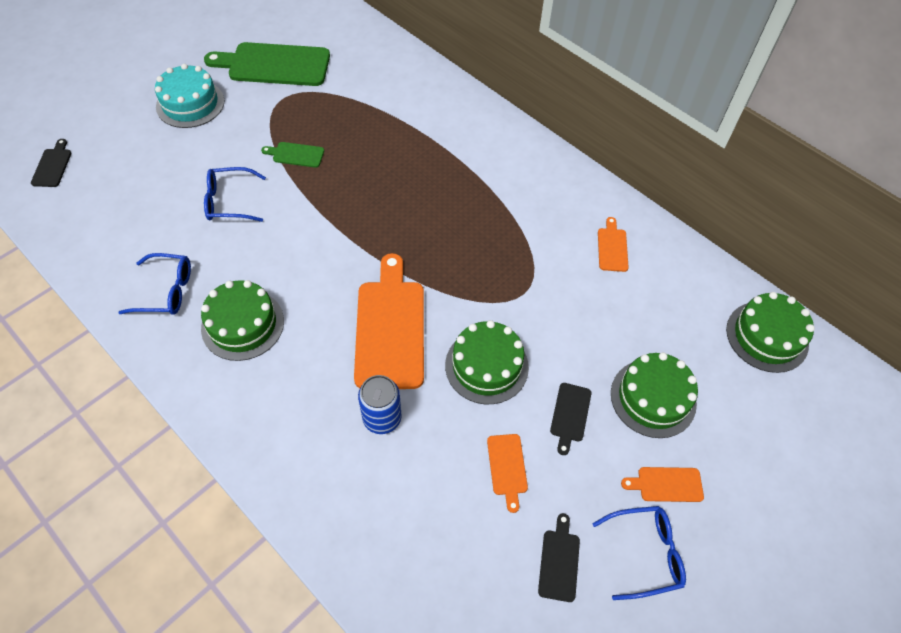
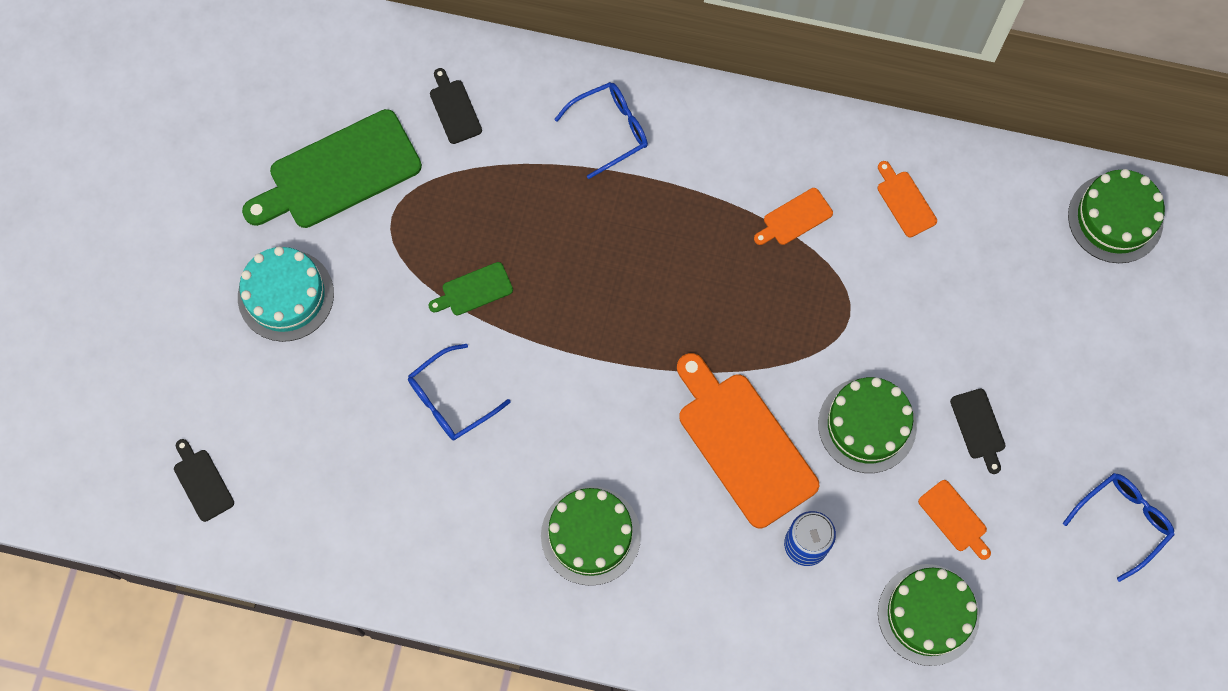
camera: 30 degrees left, 15 degrees up
blue glasses [118,253,191,315] -> blue glasses moved to [554,82,648,179]
black cutting board [538,513,580,602] -> black cutting board moved to [430,68,482,144]
green cake [611,352,698,438] -> green cake moved to [878,564,980,666]
orange cutting board [621,467,704,502] -> orange cutting board moved to [754,188,833,245]

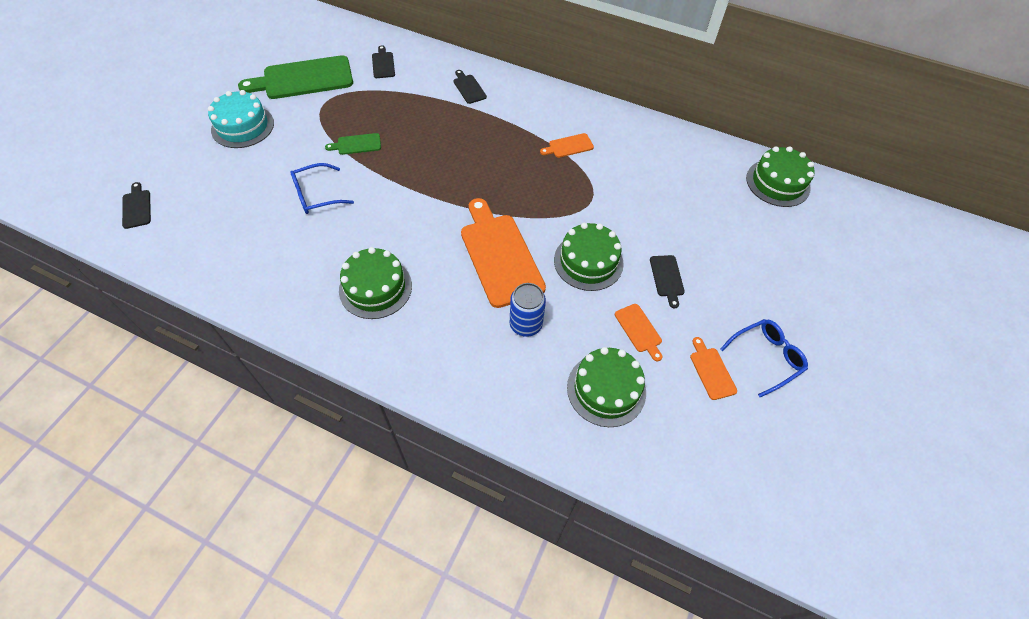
camera: 10 degrees right, 15 degrees down
blue glasses [554,82,648,179] -> black cutting board [454,70,487,104]
orange cutting board [878,161,937,237] -> orange cutting board moved to [690,337,737,400]

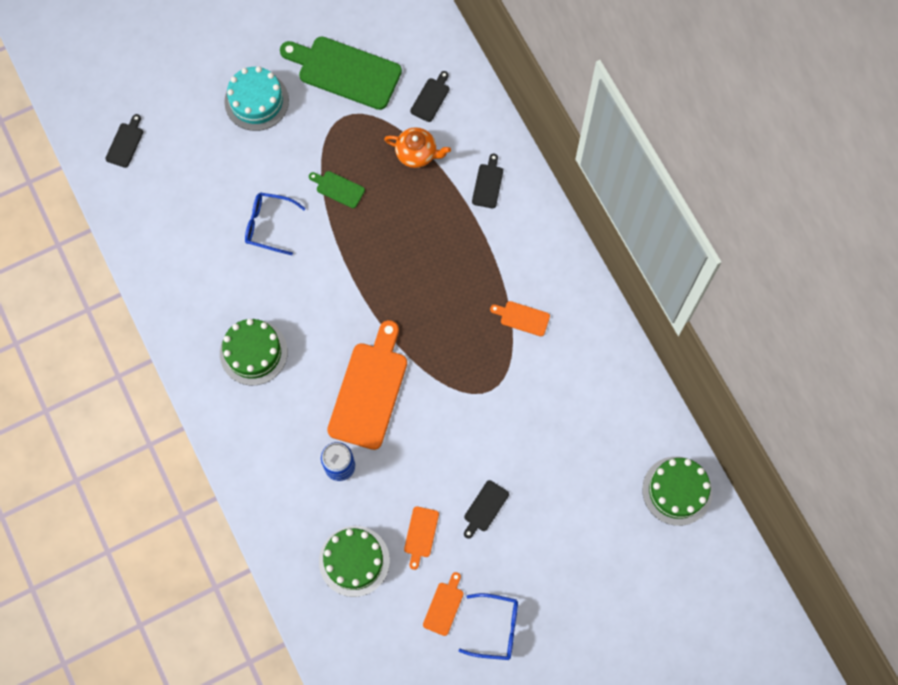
camera: 40 degrees right, 15 degrees up
green cake [554,222,624,291] -> none
none -> orange teapot [384,127,451,168]

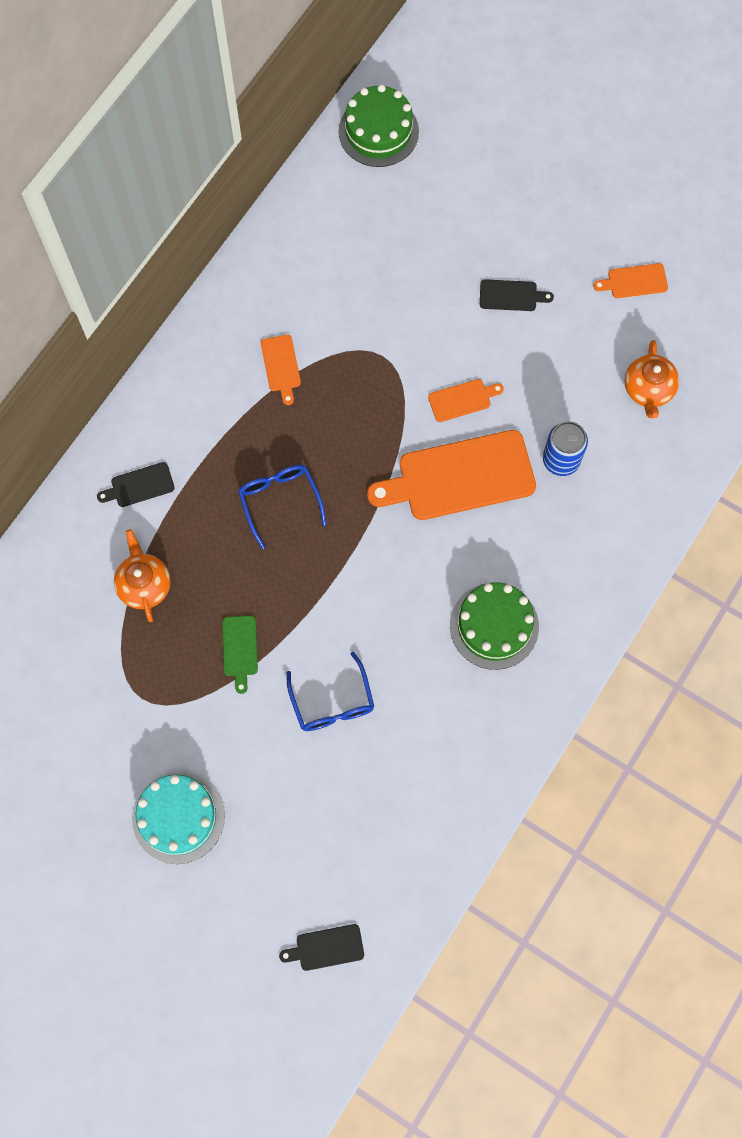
camera: 120 degrees left, 0 degrees up
green cutting board [280,36,402,110] -> none
green cake [319,526,390,597] -> orange teapot [624,340,679,418]
orange cutting board [404,506,439,570] -> orange cutting board moved to [428,379,504,422]
black cutting board [410,71,449,122] -> none
blue glasses [459,593,518,660] -> blue glasses moved to [238,465,327,549]

